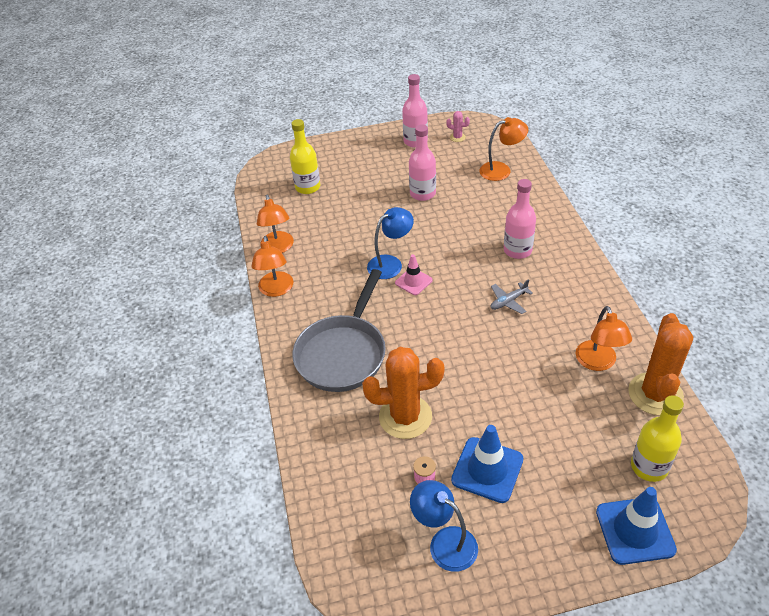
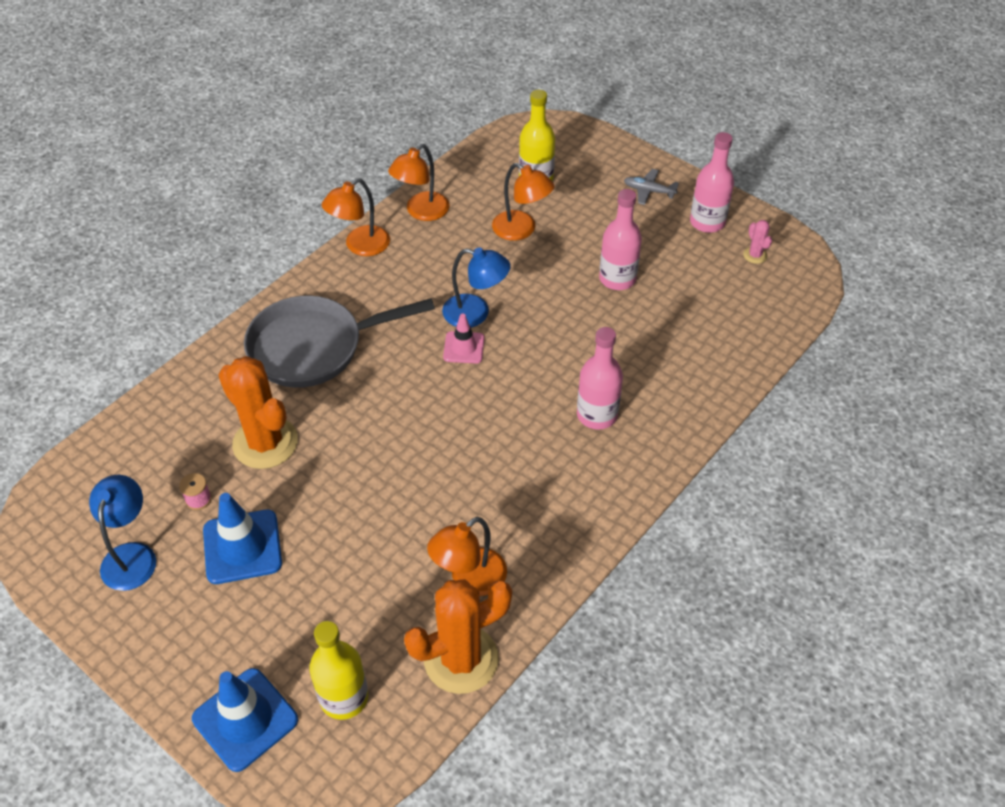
camera: 50 degrees right, 5 degrees up
orange lamp [479,117,528,181] -> orange lamp moved to [492,163,555,241]
grey plane [491,279,533,314] -> grey plane moved to [624,169,679,205]

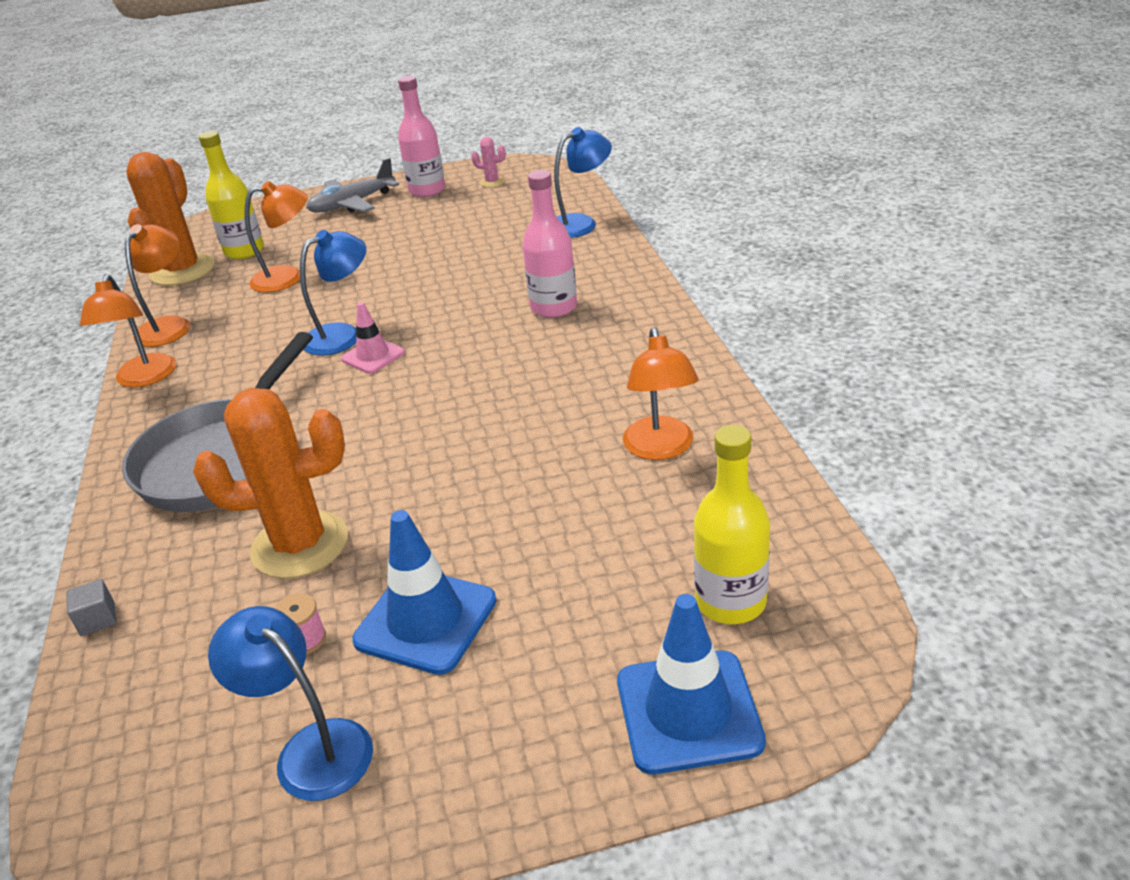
camera: 50 degrees left, 15 degrees down
orange lamp [388,144,449,221] -> orange lamp turned 150 degrees counterclockwise [125,224,190,347]
orange cactus [404,579,512,694] -> orange cactus moved to [126,152,215,286]
pink bottle [599,189,642,290] -> none
grey plane [624,169,679,205] -> grey plane [306,158,399,213], size x1.62
none -> grey cube [66,579,116,636]
none -> blue lamp [554,127,612,238]

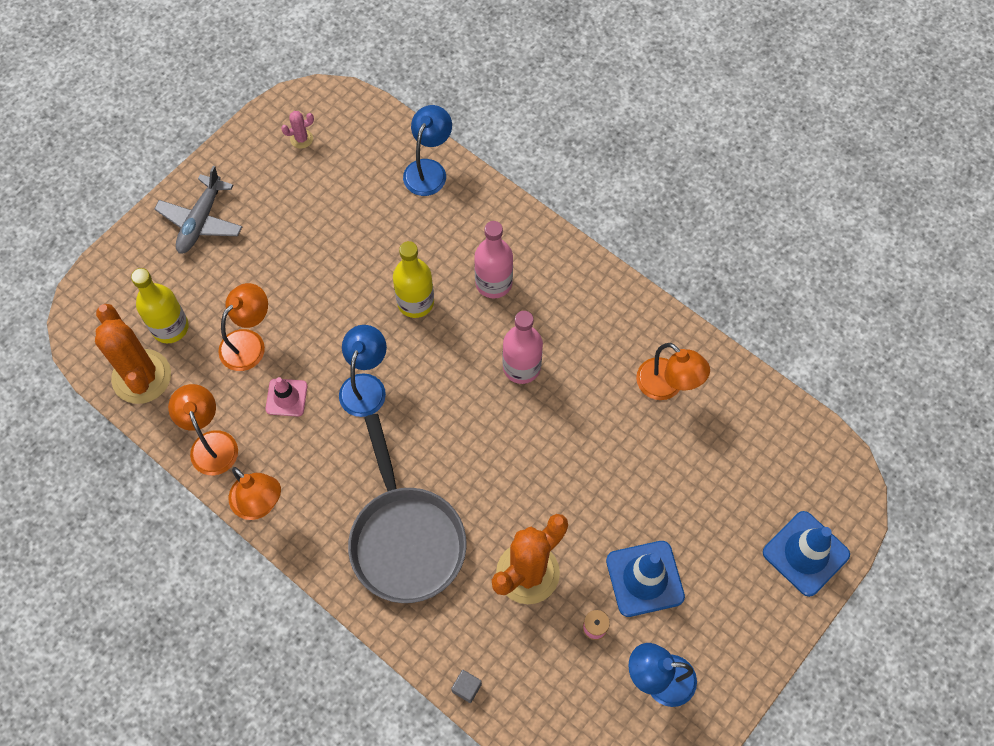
camera: 40 degrees left, 30 degrees up
pink traffic cone [341,302,405,373] -> pink traffic cone moved to [266,377,307,417]
pink bottle [398,76,445,197] -> pink bottle moved to [502,311,543,384]
yellow bottle [694,425,770,624] -> yellow bottle moved to [393,241,434,318]

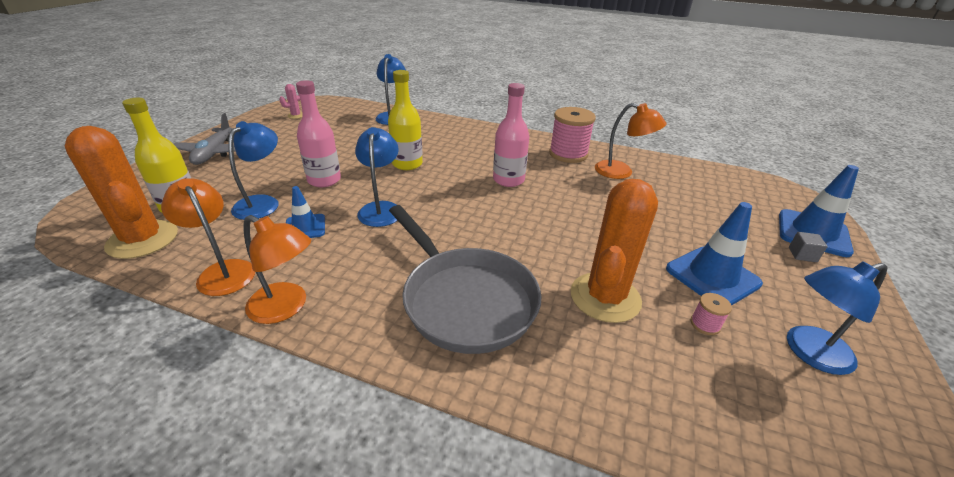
camera: 20 degrees left, 30 degrees down
orange lamp [218,283,268,371] -> blue lamp [228,121,279,220]
pink traffic cone [266,377,307,417] -> blue traffic cone [286,186,325,238]
grey cube [451,670,482,703] -> grey cube moved to [789,232,828,262]
pink bottle [474,221,513,298] -> pink bottle moved to [296,80,341,187]
none -> pink spool [549,107,596,163]

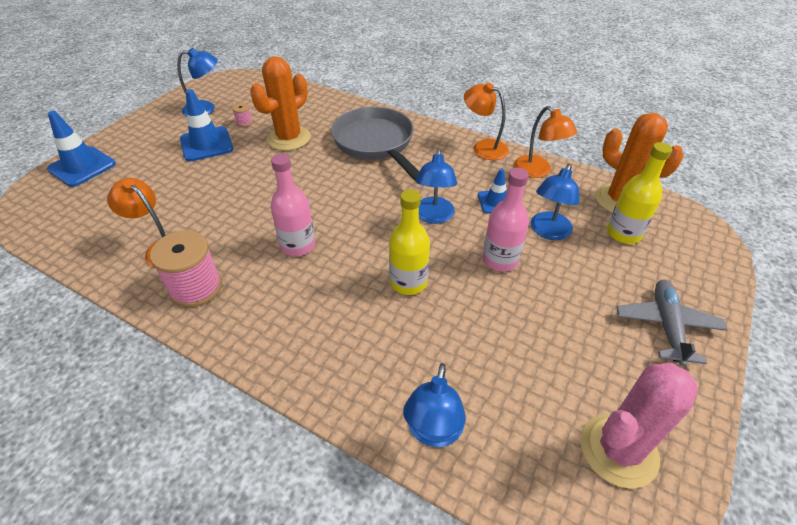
camera: 170 degrees left, 10 degrees up
pink cactus [279,84,303,119] -> pink cactus [580,363,698,489], size x2.37
grey cube [789,232,828,262] -> none

